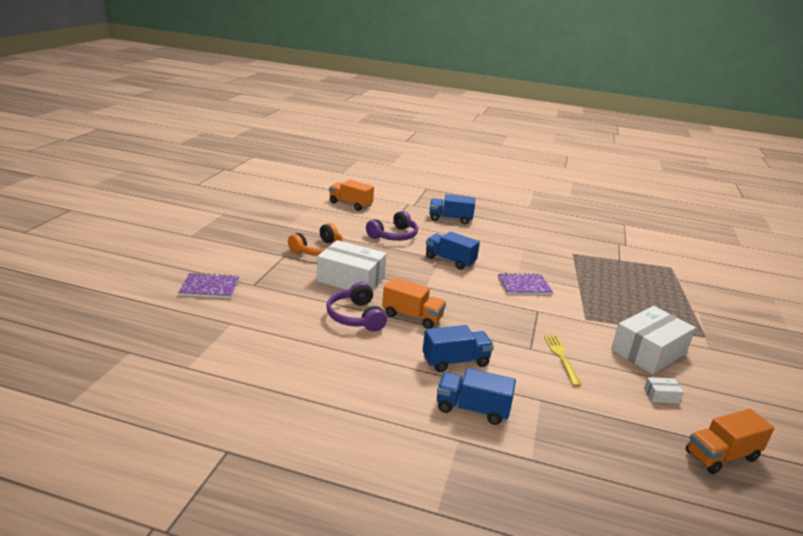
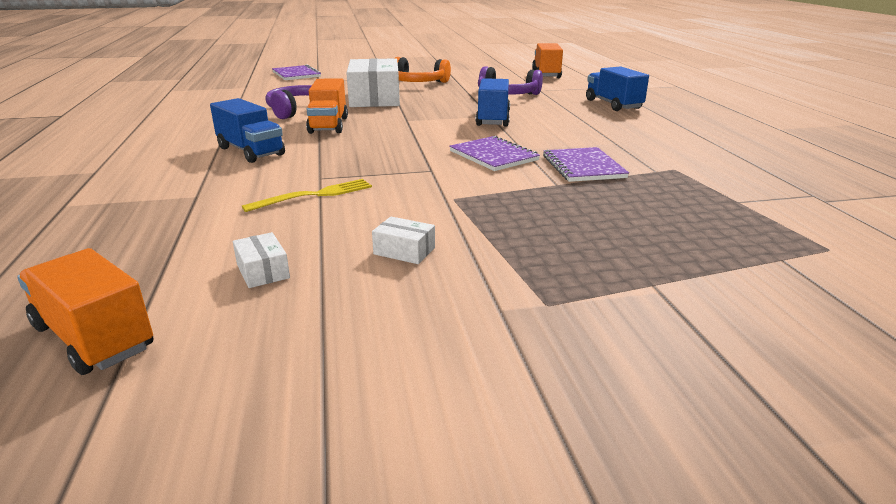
camera: 65 degrees right, 0 degrees up
blue truck [437,368,516,425] -> none
white box [611,306,696,374] -> white box [372,217,435,264], size x0.41
none -> purple notebook [543,147,629,182]

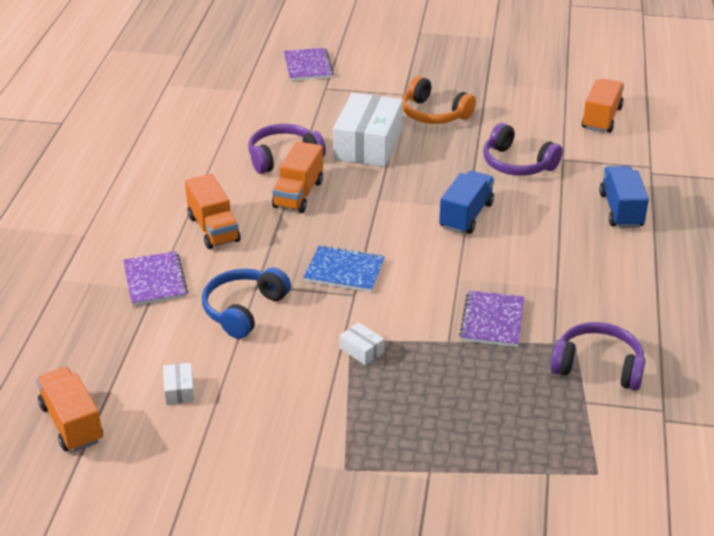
camera: 20 degrees right, 10 degrees up
blue truck [210,98,285,163] -> orange truck [185,174,241,249]
yellow fork [242,179,372,212] -> blue headphones [202,268,291,339]
white box [372,217,435,264] -> white box moved to [340,322,384,365]
purple notebook [449,136,540,171] -> purple notebook moved to [123,251,188,306]
none -> blue notebook [303,245,385,292]
none -> purple headphones [551,322,645,391]

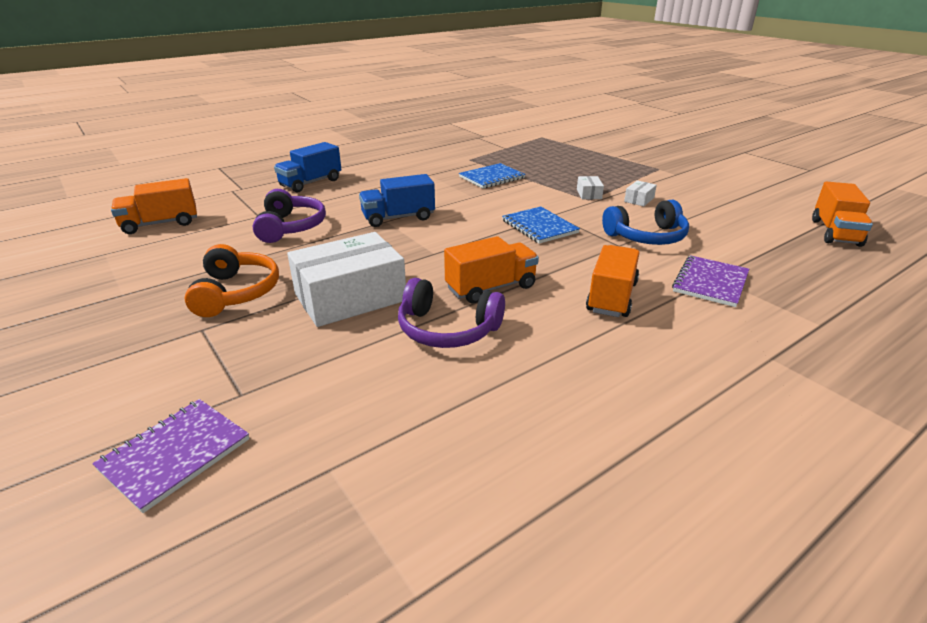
camera: 135 degrees left, 5 degrees down
white box [163,363,195,405] -> white box moved to [624,180,657,206]
purple notebook [459,290,524,347] -> blue notebook [459,163,525,188]
purple headphones [551,322,645,391] -> none

